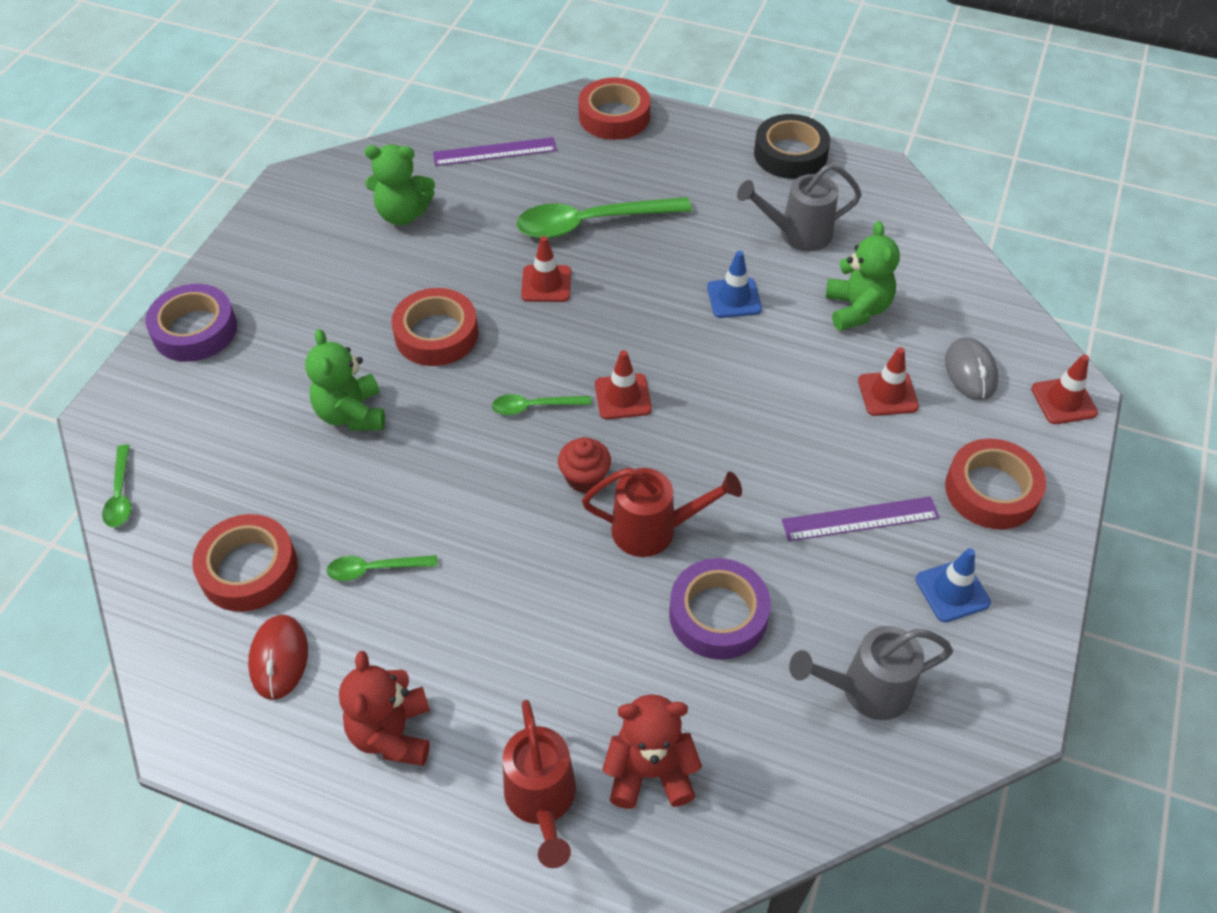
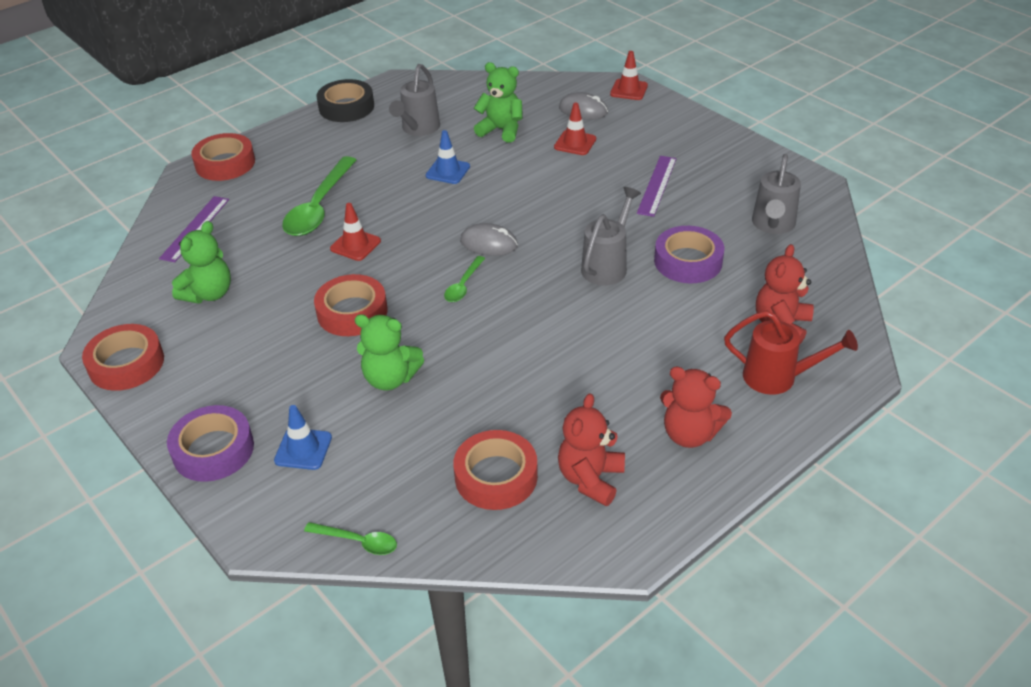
camera: 60 degrees left, 10 degrees down
red mouse [248,615,308,700] -> red teddy bear [558,393,625,506]
green spoon [326,555,438,581] -> none
red cupcake [558,437,611,493] -> none
red watering can [582,468,742,557] -> grey watering can [581,187,641,286]
red traffic cone [595,350,652,419] -> grey mouse [460,223,518,256]
blue traffic cone [916,548,991,622] -> blue traffic cone moved to [274,405,332,470]
red tape [945,438,1046,529] -> red tape moved to [82,324,164,391]

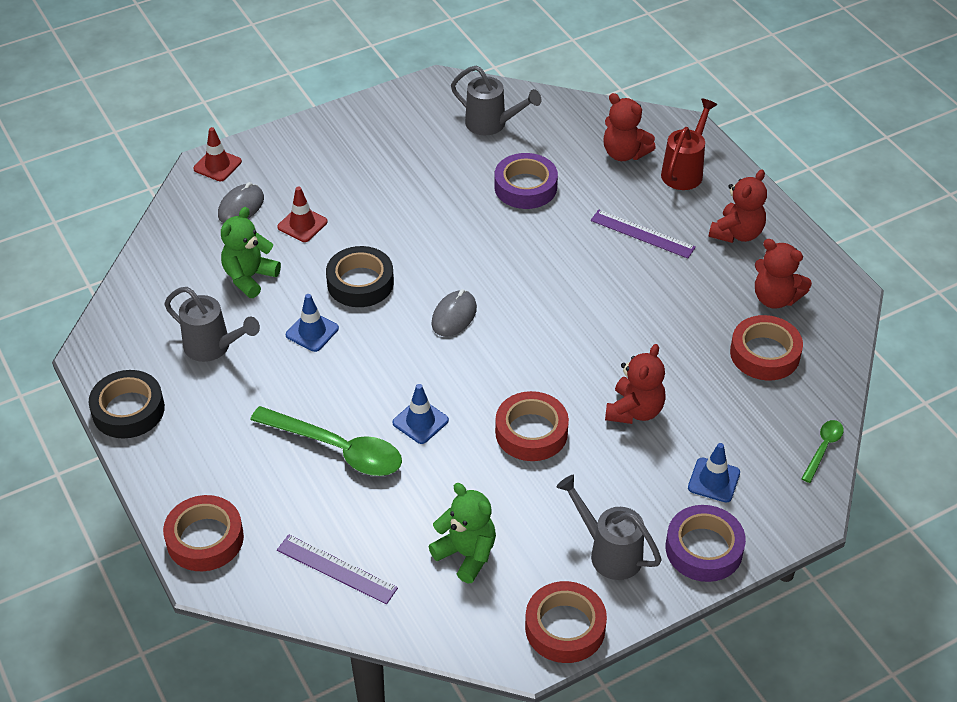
camera: 80 degrees left, 5 degrees up
red traffic cone [330,203,381,261] -> blue traffic cone [392,384,449,444]
green teddy bear [354,314,424,391] -> red teddy bear [605,344,666,424]
green spoon [444,256,485,302] -> none
grey watering can [581,187,641,286] -> grey watering can moved to [556,475,661,580]
purple ruler [637,156,677,217] -> purple ruler moved to [591,210,696,258]
none -> black tape [326,246,394,307]

